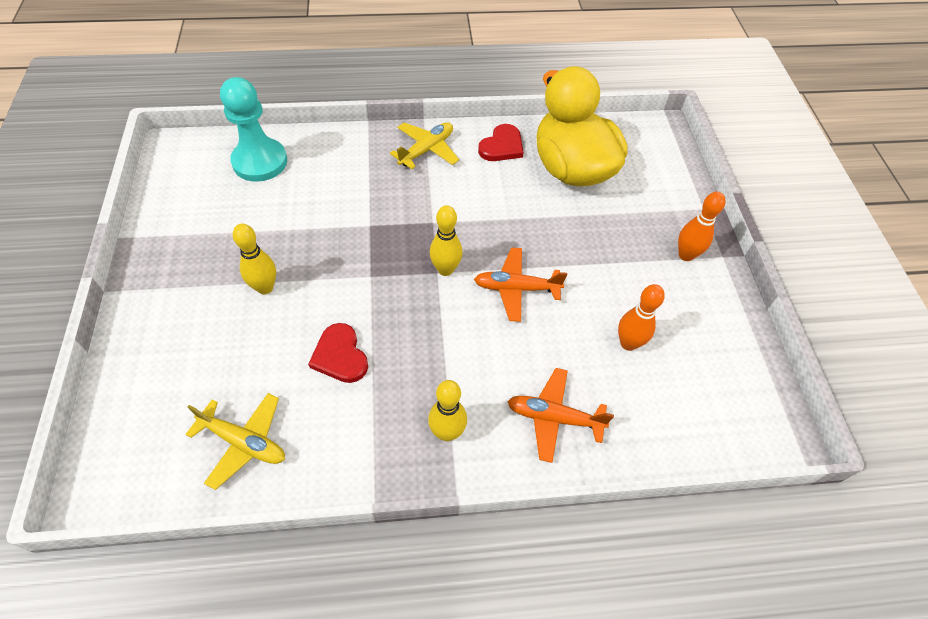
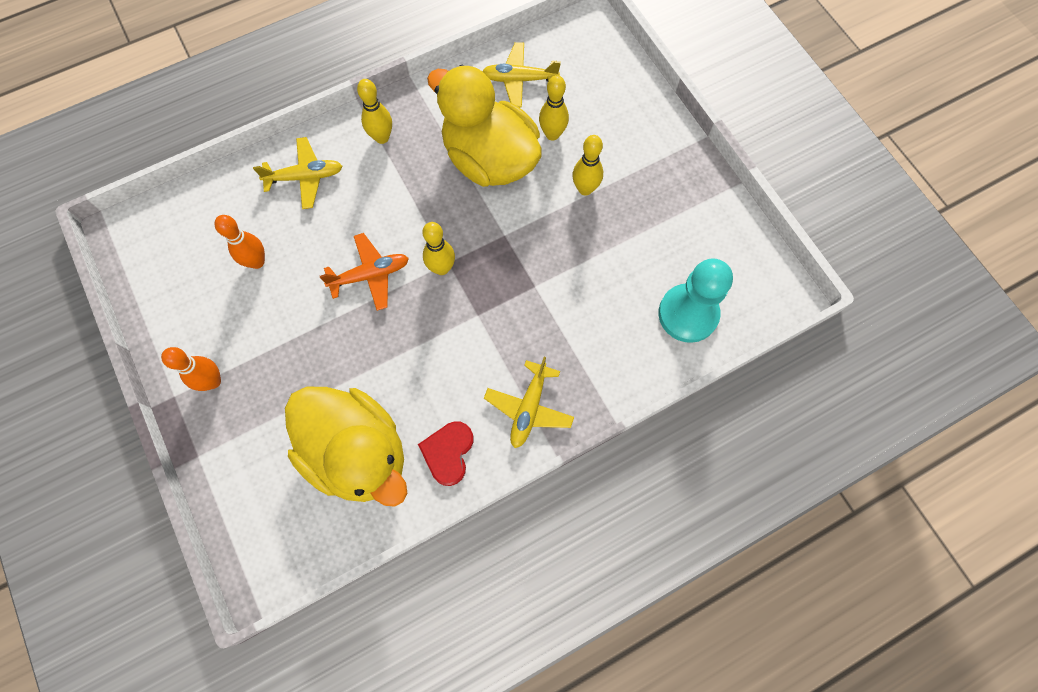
camera: 160 degrees right, 15 degrees up
red heart [308,323,368,383] -> yellow duck [427,65,542,187]
orange plane [508,368,614,463] -> yellow plane [253,137,342,209]
none -> yellow bowling pin [539,75,569,141]

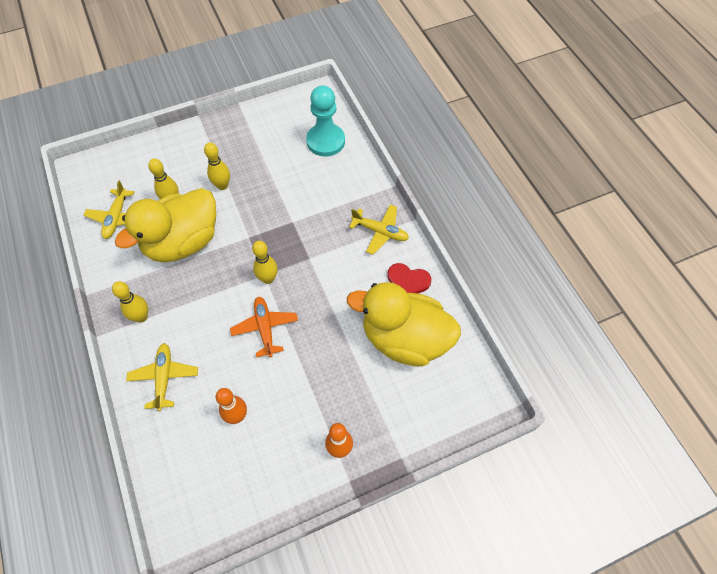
camera: 85 degrees left, 10 degrees down
yellow duck [285,387,407,507] -> yellow duck turned 120 degrees counterclockwise [347,282,461,367]

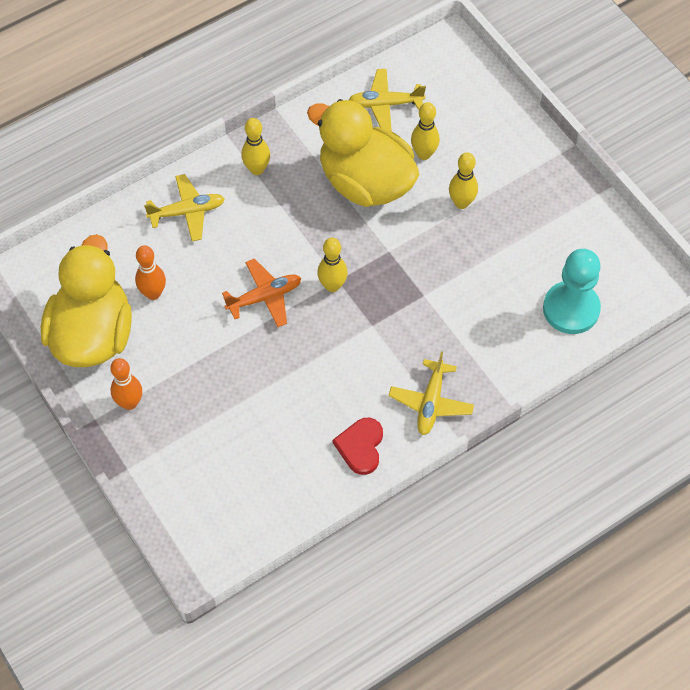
camera: 80 degrees right, 0 degrees up
yellow duck [347,282,461,367] -> yellow duck moved to [41,234,132,367]

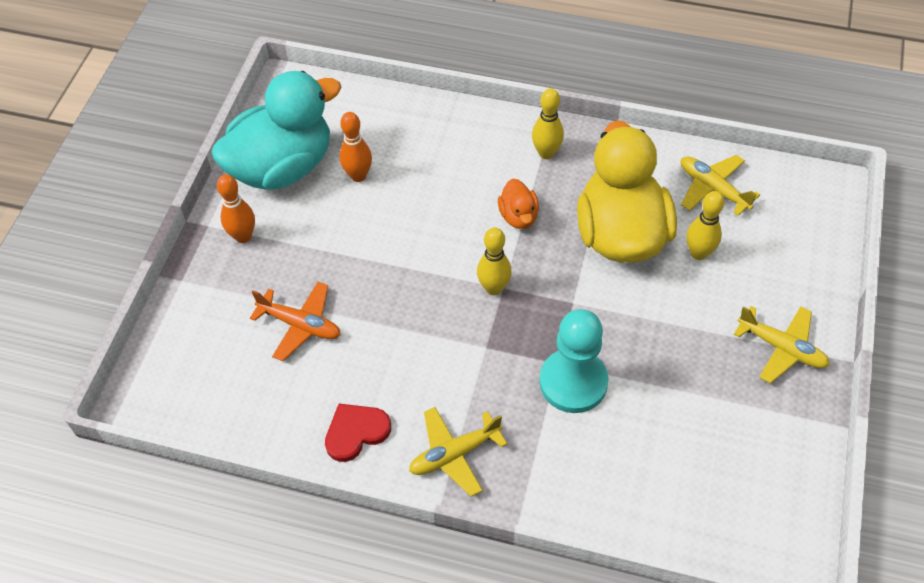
camera: 50 degrees right, 5 degrees down
yellow duck [41,234,132,367] -> turquoise duck [212,71,342,190]
yellow plane [144,174,225,241] -> yellow plane moved to [733,306,830,384]
orange plane [222,258,301,327] -> orange plane moved to [250,282,341,361]
yellow bowling pin [449,152,478,209] -> none
turquoise pawn [543,249,601,334] -> turquoise pawn moved to [539,309,608,413]
none -> orange duck [498,179,539,229]

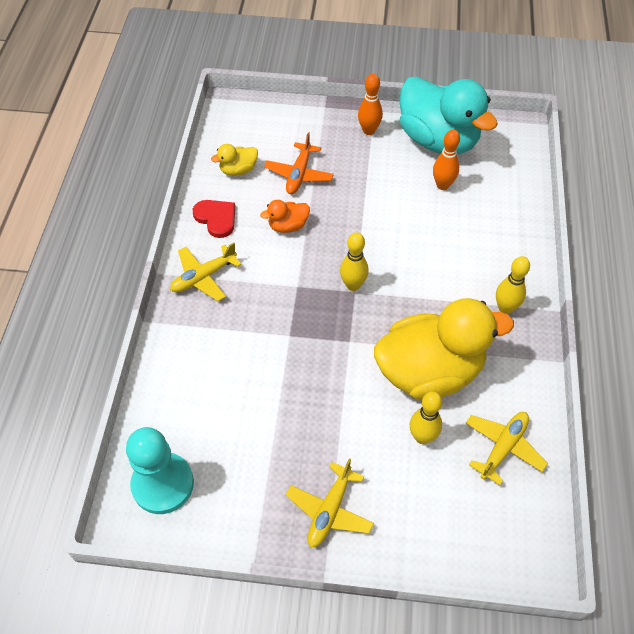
camera: 80 degrees right, 0 degrees up
yellow plane [409,407,507,497] -> yellow plane turned 90 degrees counterclockwise [170,243,242,301]
orange duck [498,179,539,229] -> orange duck moved to [260,200,310,233]
turquoise pawn [539,309,608,413] -> turquoise pawn moved to [126,427,194,514]
none -> yellow duck [211,144,258,176]

